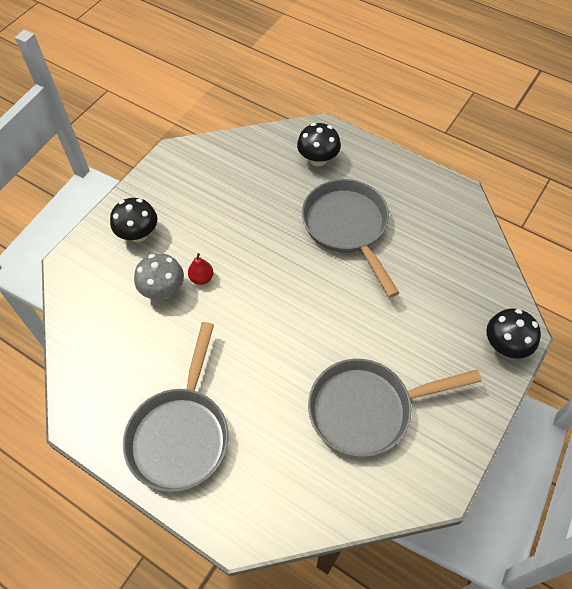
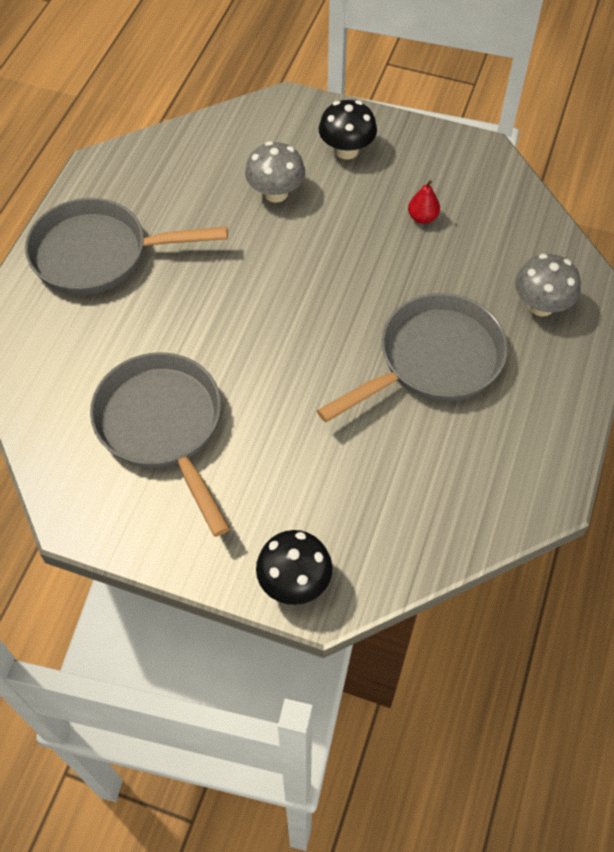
camera: 75 degrees right, 0 degrees up
red pear [188,253,213,285] -> red pear moved to [408,180,440,224]
black mushroom [297,123,341,166] -> grey mushroom [515,254,581,316]

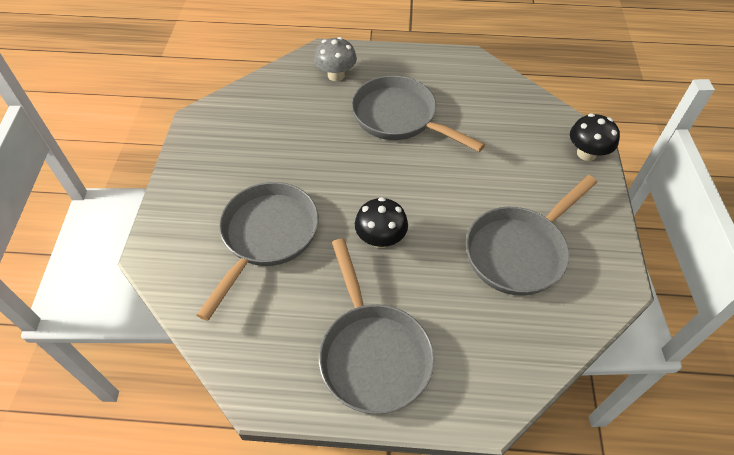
camera: 105 degrees left, 5 degrees down
grey mushroom [245,141,305,203] -> grey pan [197,182,319,321]
black mushroom [319,100,377,159] -> black mushroom moved to [355,197,408,248]
red pear [408,180,440,224] -> none

